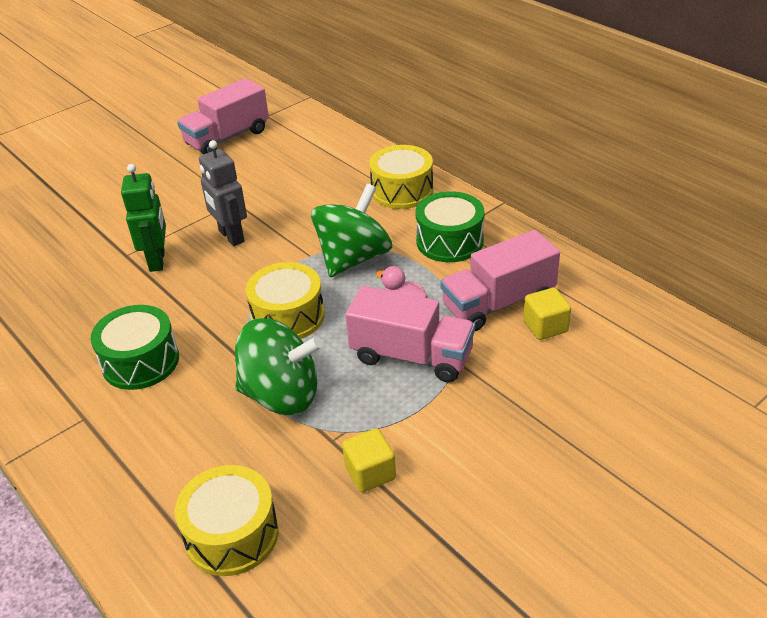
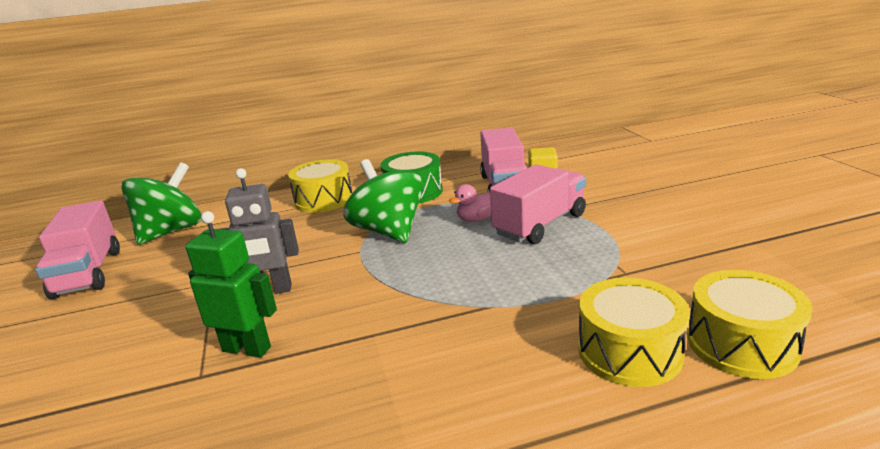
camera: 65 degrees left, 15 degrees down
green drum [91,305,179,390] -> none
green spinning top [235,318,323,415] -> green spinning top moved to [121,162,201,245]
yellow drum [245,262,325,339] -> yellow drum moved to [578,278,690,387]
yellow cube [342,428,396,492] -> none

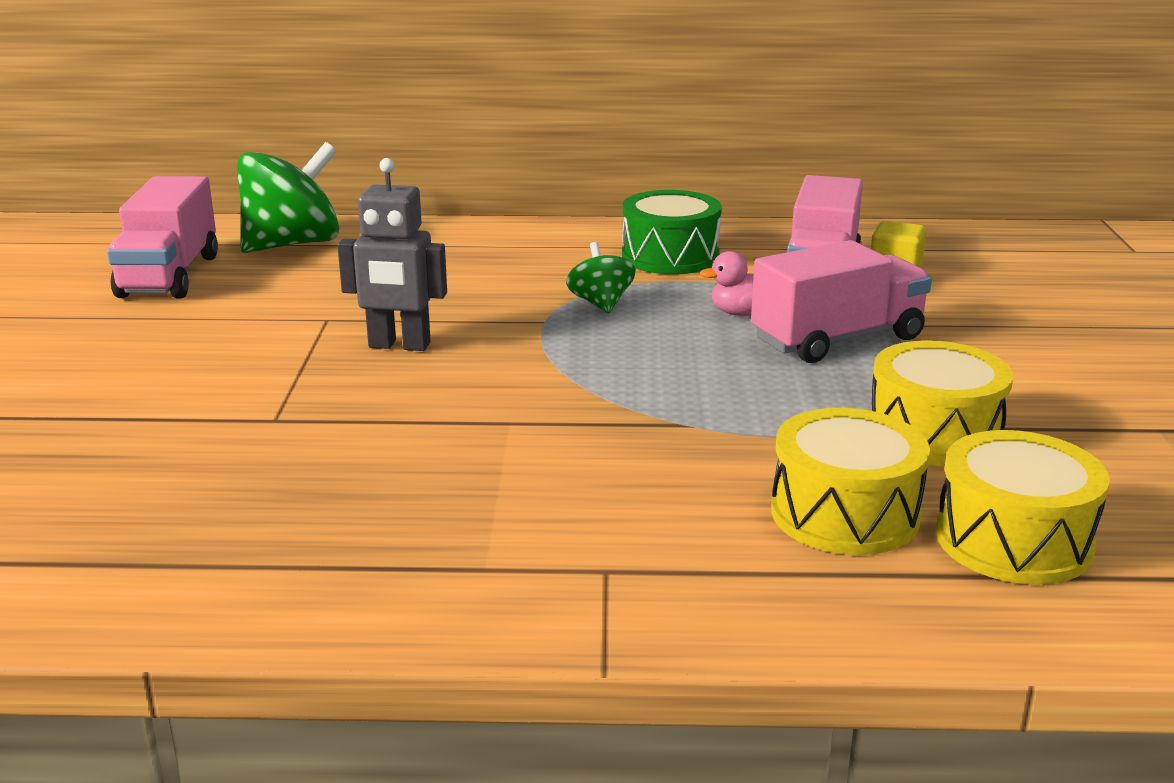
camera: 15 degrees right, 0 degrees up
green robot [186,211,277,358] -> none
yellow drum [288,159,352,213] -> yellow drum moved to [872,340,1013,467]
green spinning top [344,159,424,243] -> green spinning top [566,242,636,314], size x0.52

